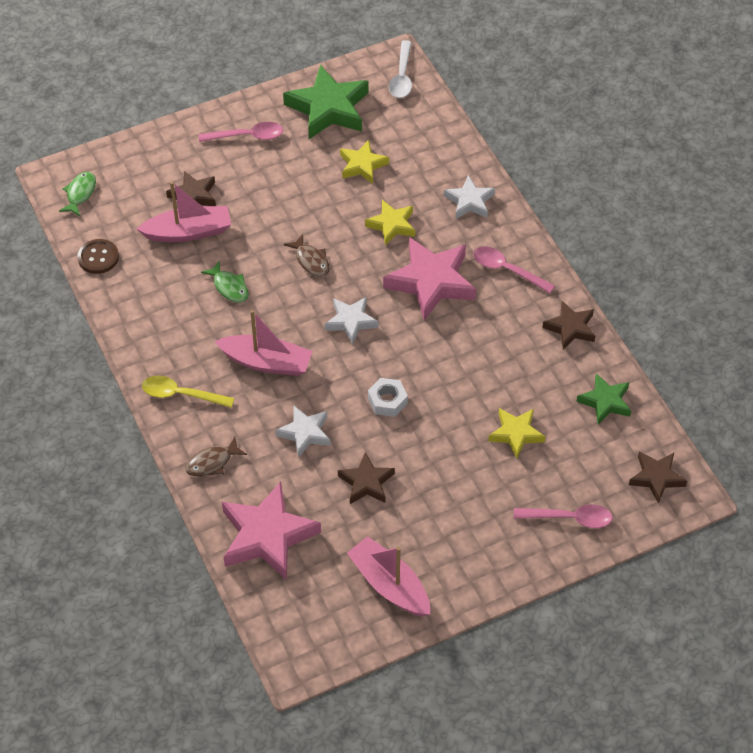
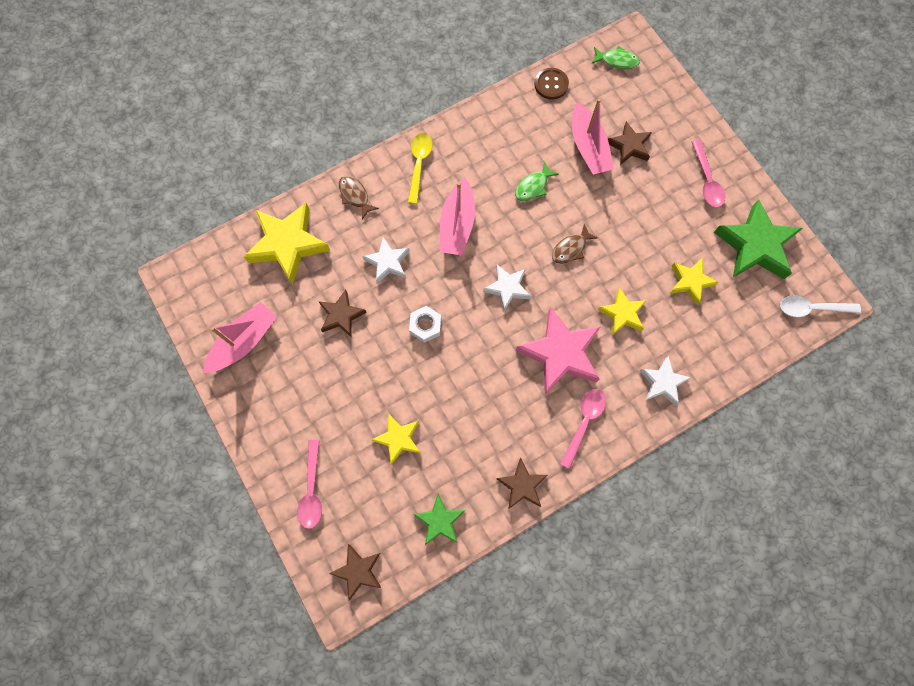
camera: 85 degrees right, 20 degrees up
pink star [222,482,321,580] -> yellow star [244,203,330,285]

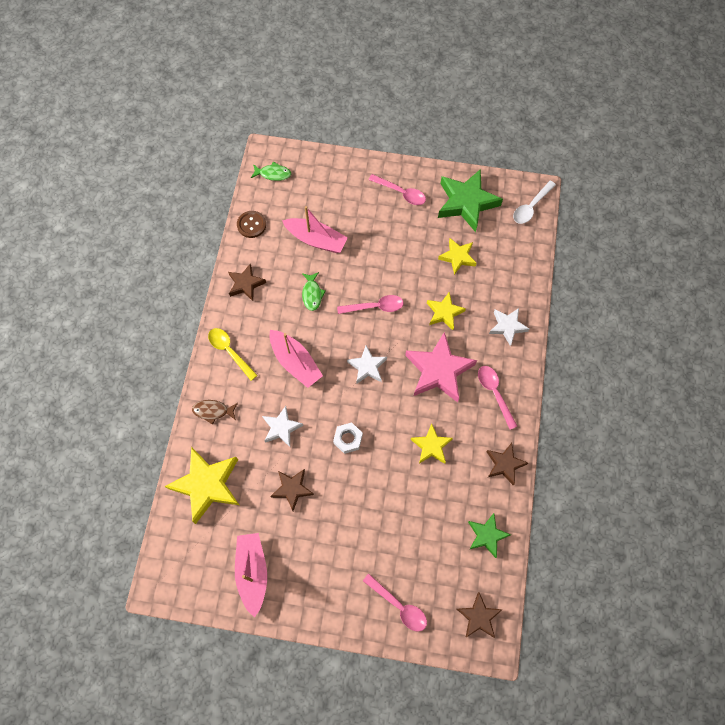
camera: 50 degrees left, 5 degrees down
yellow star [371,414,420,465] -> yellow star moved to [411,423,453,464]
brown fish [552,224,598,264] -> pink spoon [337,295,404,314]
green fish [591,46,640,69] -> green fish turned 45 degrees clockwise [251,162,291,181]
brown star [608,121,652,165] -> brown star moved to [228,263,266,301]

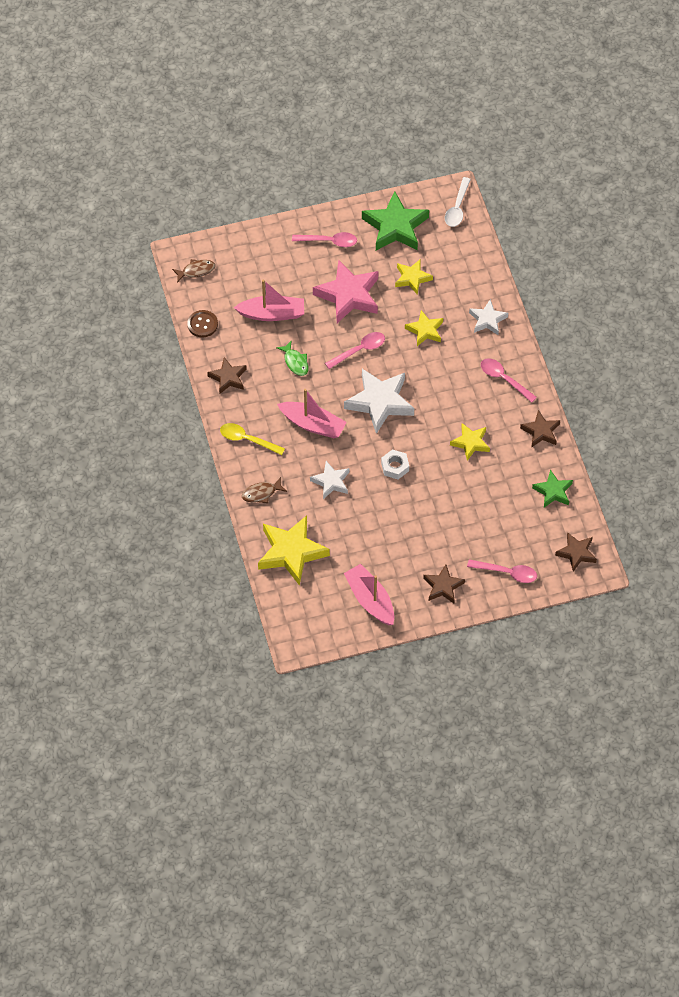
camera: 25 degrees left, 10 degrees down
green fish [251,162,291,181] -> brown fish [172,259,215,283]
brown star [271,469,314,511] -> brown star moved to [423,565,465,603]
white star [347,346,387,383] -> white star [344,369,414,434], size x1.76
pink star [405,332,477,403] -> pink star moved to [313,260,378,323]

